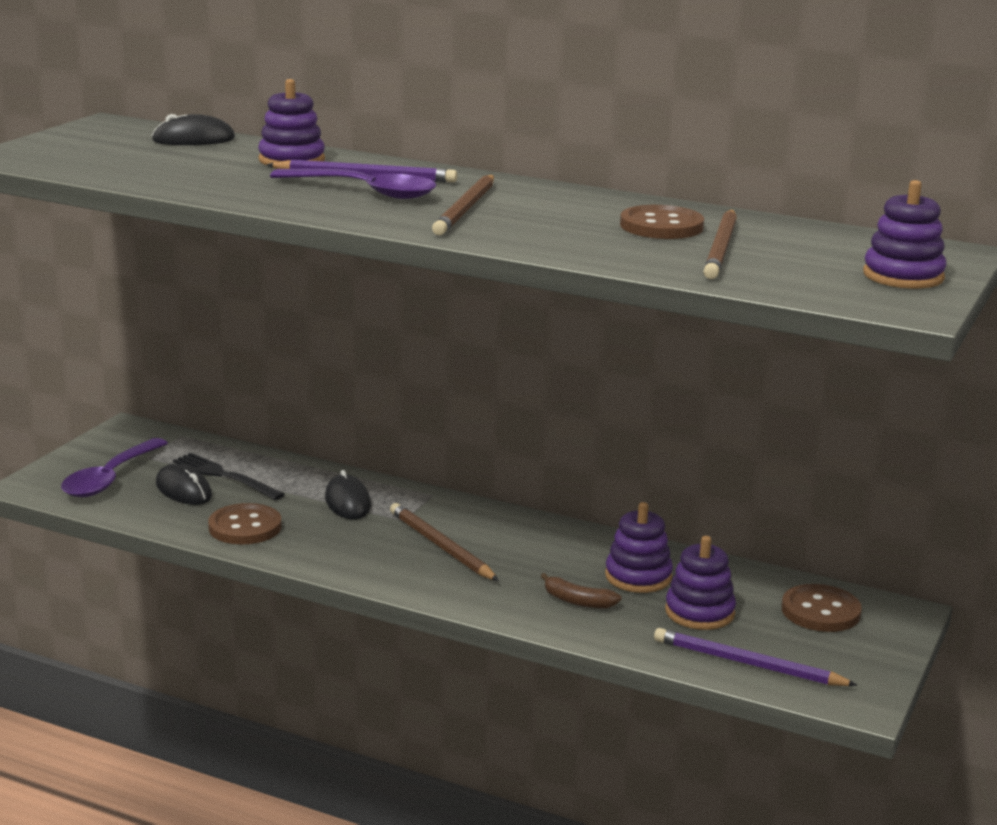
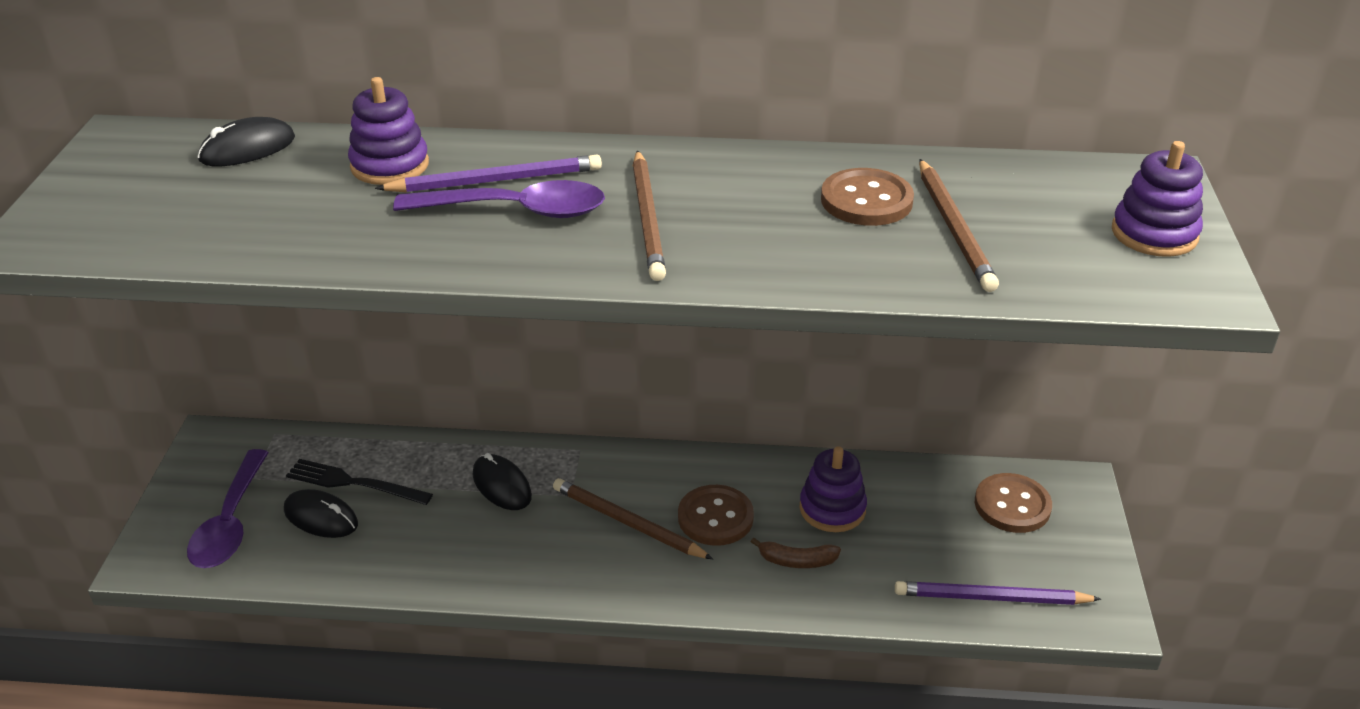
camera: 20 degrees left, 15 degrees up
brown button [208,503,282,544] -> brown button moved to [678,485,754,546]
purple stacking toy [665,536,736,630] -> none

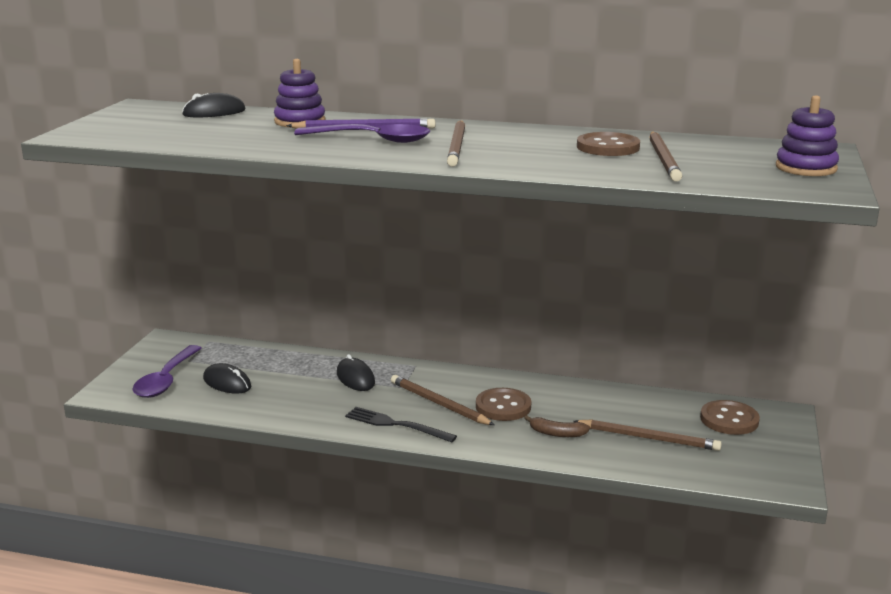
camera: 10 degrees right, 15 degrees down
black fork [286,459,433,505] -> black fork moved to [345,407,457,442]
purple stacking toy [799,446,867,532] -> none
purple pencil [895,581,1101,605] -> none
none -> brown pencil [573,419,722,451]

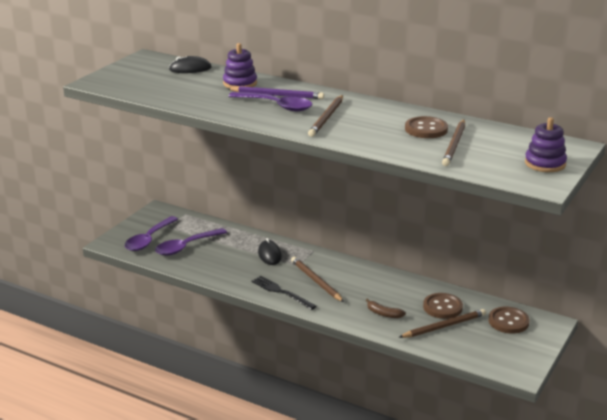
camera: 15 degrees right, 5 degrees up
black mouse [203,363,251,393] -> purple spoon [155,228,227,255]
brown button [476,388,531,421] -> brown button moved to [423,293,463,319]
brown pencil [573,419,722,451] -> brown pencil turned 60 degrees counterclockwise [398,309,486,338]

